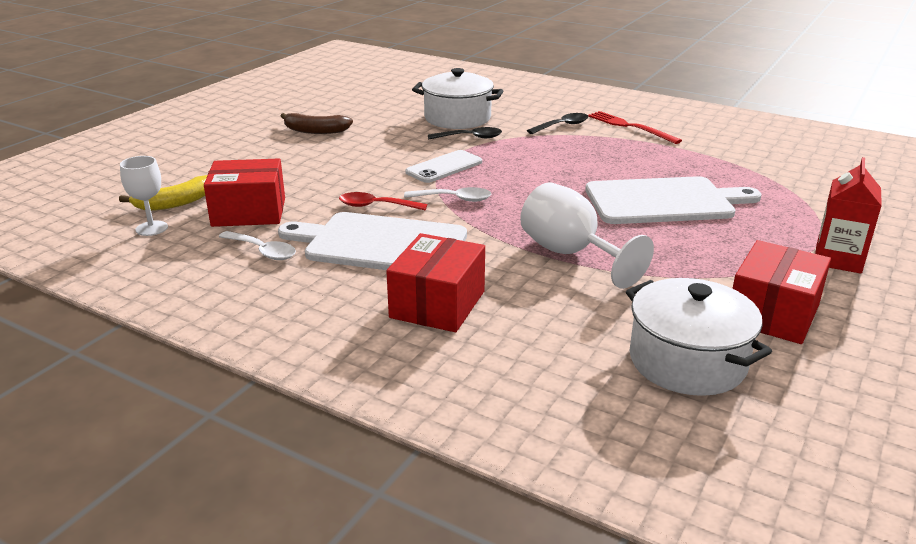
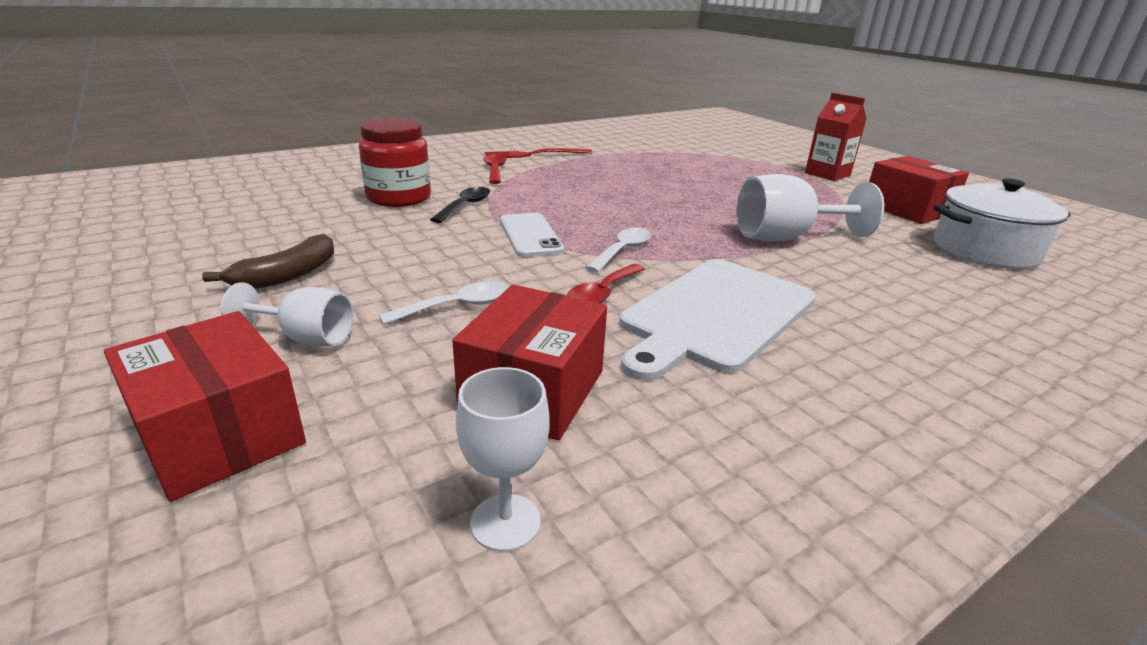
camera: 65 degrees left, 0 degrees up
yellow banana [119,175,208,211] -> none
white spoon [219,231,296,260] -> white spoon moved to [379,281,509,325]
red box [386,233,485,332] -> red box moved to [104,311,306,502]
white pot [412,68,503,129] -> red jar [359,118,431,207]
black spoon [527,113,588,134] -> red spoon [483,154,507,184]
white cutting board [585,176,762,224] -> none
none -> white goblet [221,282,353,346]

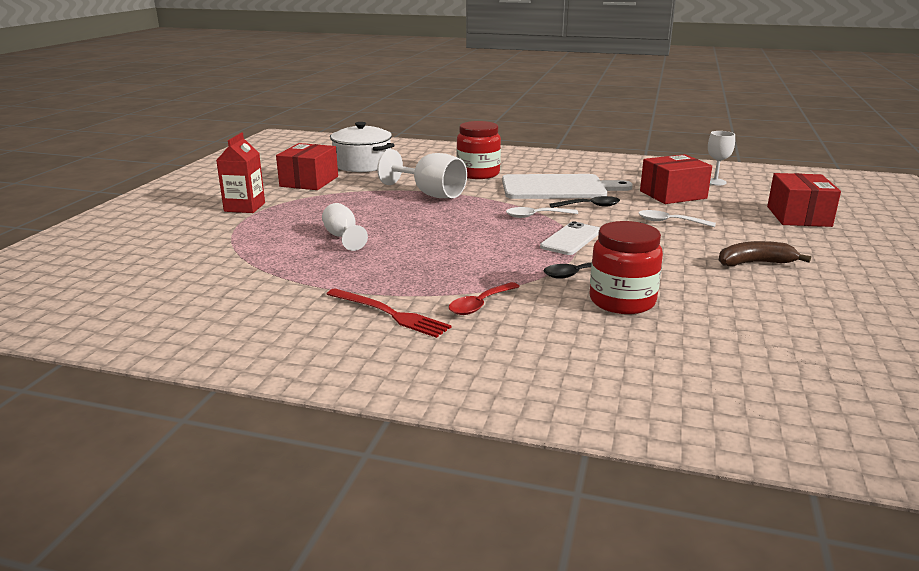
camera: 130 degrees left, 5 degrees down
white goblet [221,282,353,346] -> white goblet moved to [322,203,368,251]
red spoon [567,264,645,304] -> black spoon [549,196,620,208]
none -> red jar [457,121,501,179]

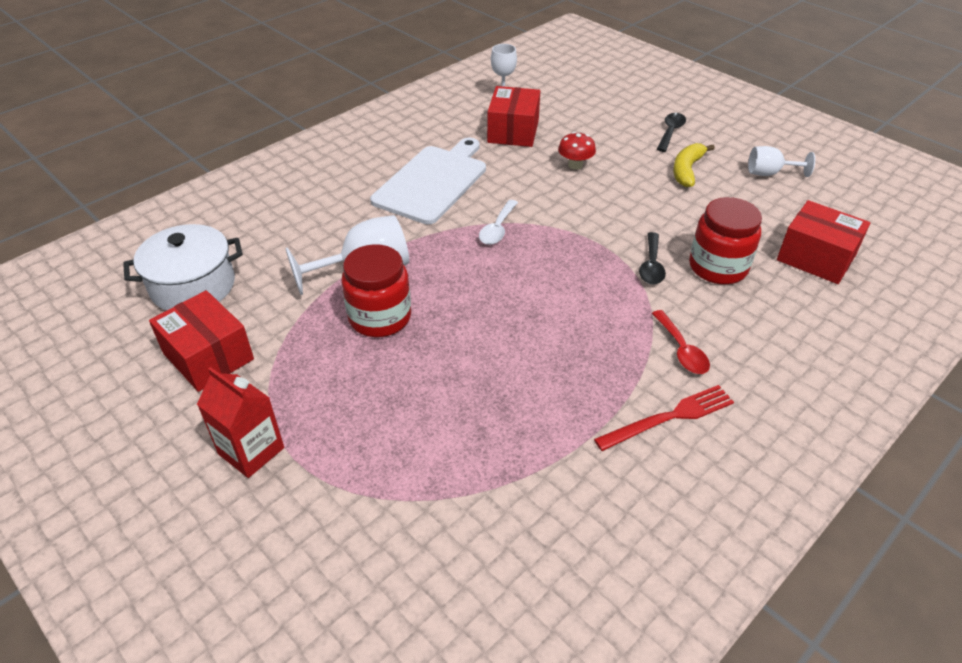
camera: 60 degrees left, 20 degrees up
white goblet [322,203,368,251] -> white goblet moved to [748,146,815,177]
red jar [457,121,501,179] -> red jar moved to [341,244,411,337]
white phone [540,221,600,255] -> none
black spoon [549,196,620,208] -> black spoon moved to [657,113,686,152]
white spoon [639,210,716,227] -> red mushroom [558,132,596,170]
brown banana [719,241,811,266] -> yellow banana [673,143,715,187]
red box [767,173,841,227] -> red box moved to [777,200,870,284]

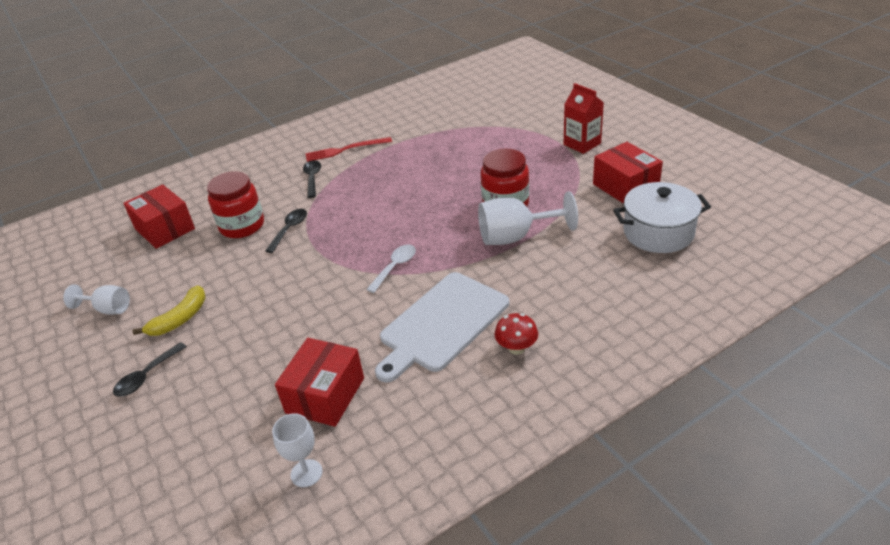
camera: 165 degrees left, 5 degrees down
red mushroom [558,132,596,170] -> red mushroom moved to [494,313,538,355]
red spoon [652,310,710,374] -> black spoon [303,160,321,198]

